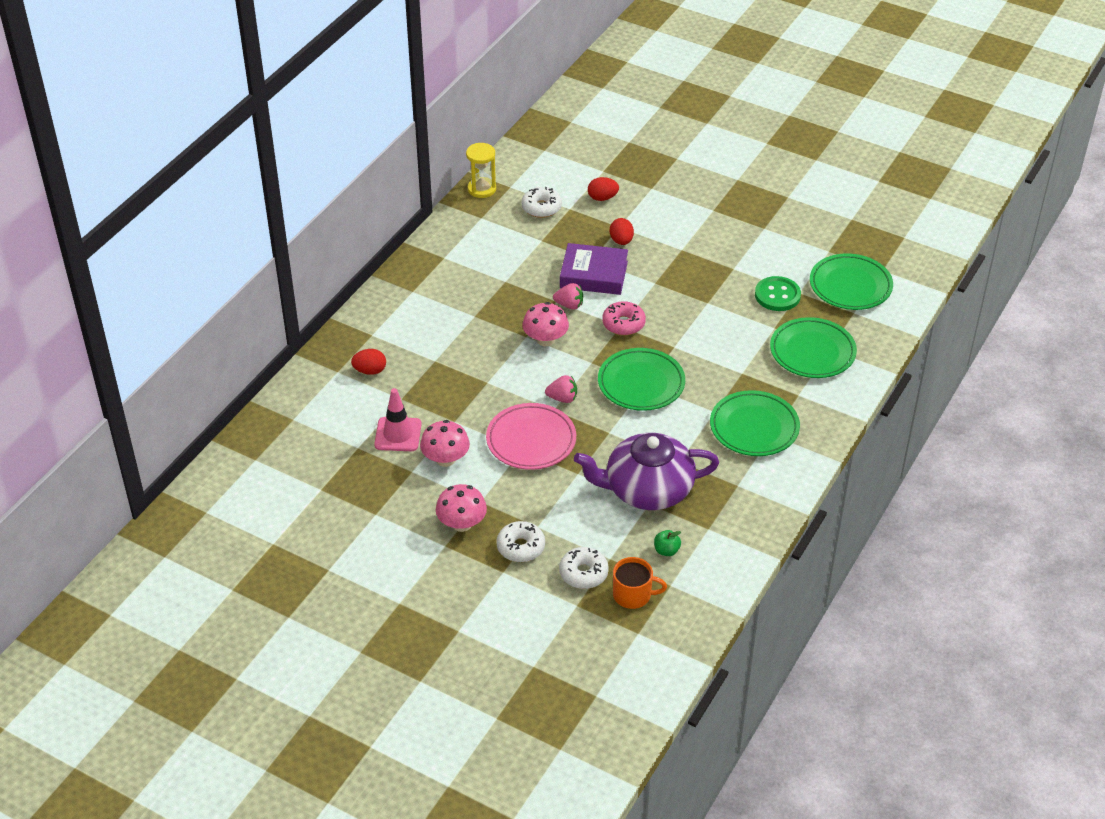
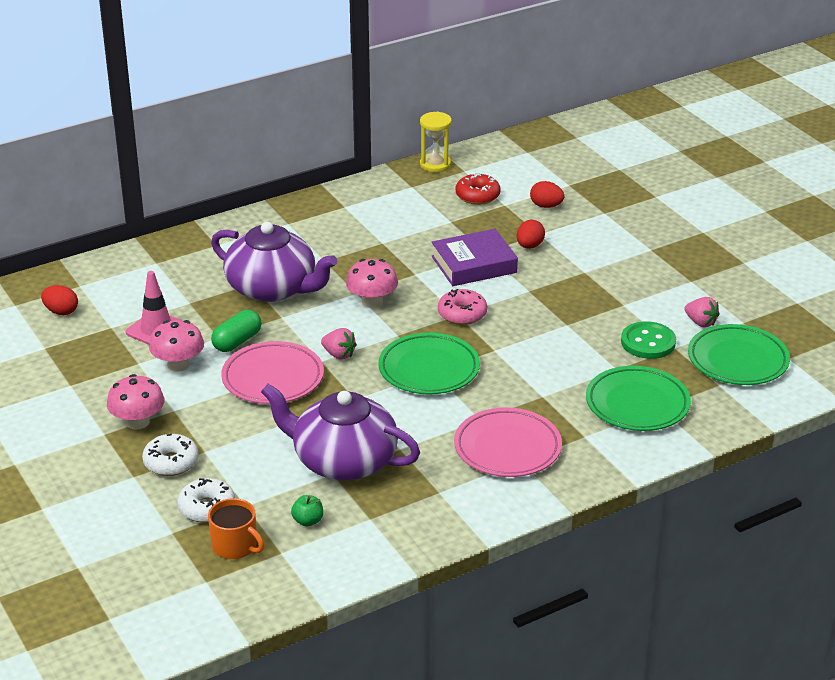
camera: 30 degrees right, 10 degrees down
red egg [351,349,386,375] -> red egg moved to [41,285,78,315]
white donut [521,187,562,218] -> red donut [456,173,500,205]
pink strawberry [553,283,583,310] -> pink strawberry moved to [684,297,720,327]
purple book [560,243,628,295] -> purple book turned 60 degrees counterclockwise [432,229,518,286]
green plate [710,390,800,456] -> pink plate [454,407,562,477]
none -> purple teapot [211,222,337,302]
none -> green capsule [211,310,261,352]

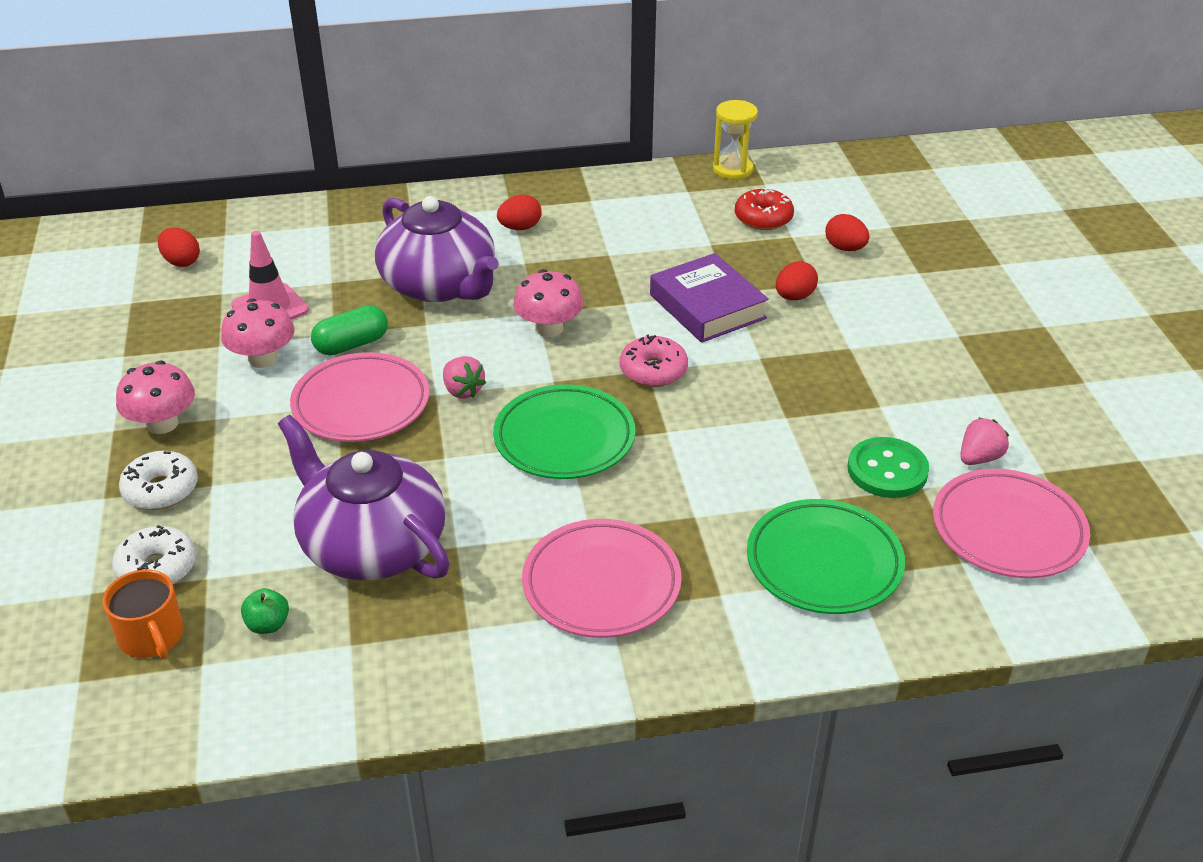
camera: 20 degrees right, 5 degrees up
purple book [432,229,518,286] -> purple book turned 60 degrees clockwise [650,253,769,343]
pink strawberry [684,297,720,327] -> pink strawberry turned 105 degrees counterclockwise [960,417,1009,465]
green plate [688,324,790,385] -> pink plate [933,469,1090,578]
none -> red egg [497,195,542,230]

